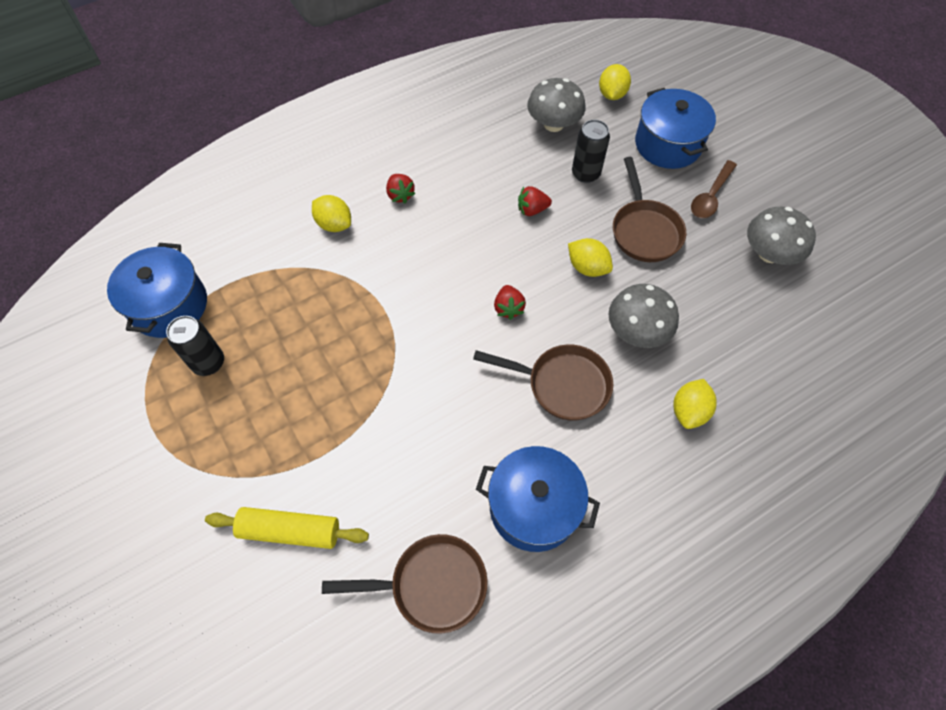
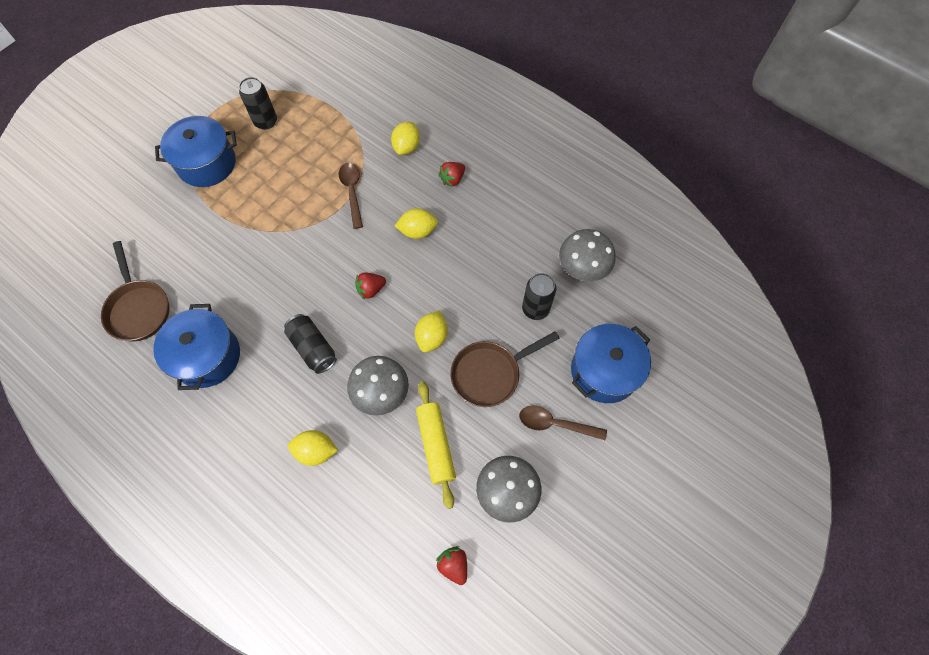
camera: 70 degrees right, 5 degrees up
blue pot [107,243,207,338] -> blue pot moved to [155,116,237,187]
yellow rolling pin [205,507,369,549] -> yellow rolling pin moved to [416,381,456,509]
brown pan [473,345,613,421] -> black can [284,314,337,374]
red strawberry [518,186,552,216] -> red strawberry moved to [436,546,467,585]
yellow lemon [599,64,631,100] -> yellow lemon moved to [395,208,438,239]
none -> brown spoon [339,163,363,229]

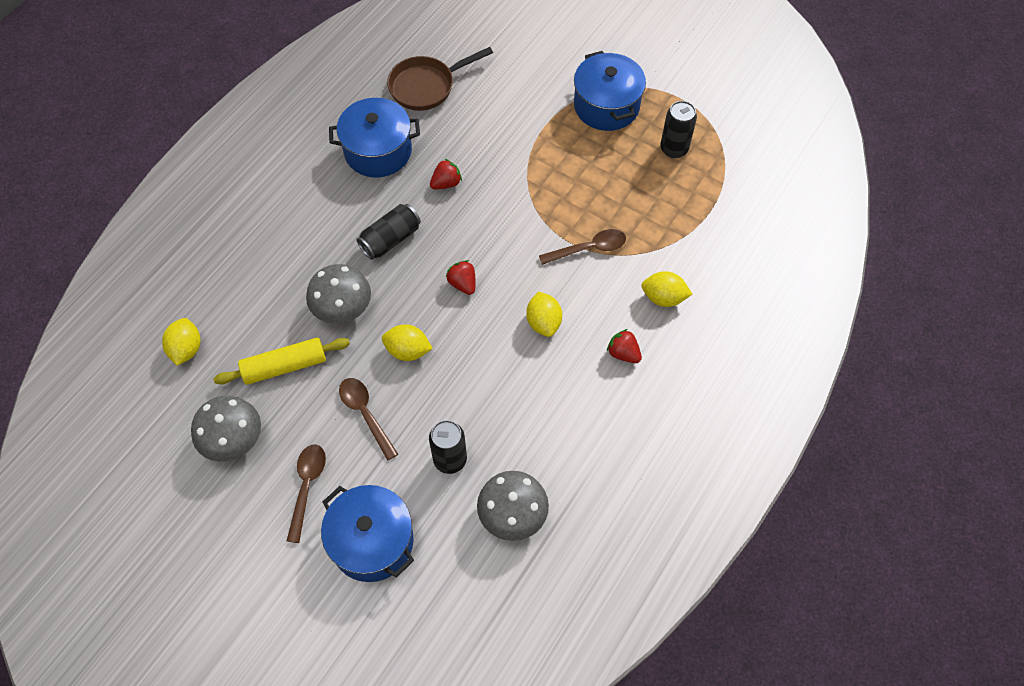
camera: 85 degrees right, 5 degrees down
yellow lemon [288,430,338,466] -> yellow lemon moved to [162,318,200,366]
red strawberry [436,546,467,585] -> red strawberry moved to [430,159,462,190]
brown pan [450,331,560,407] -> brown spoon [339,378,398,461]

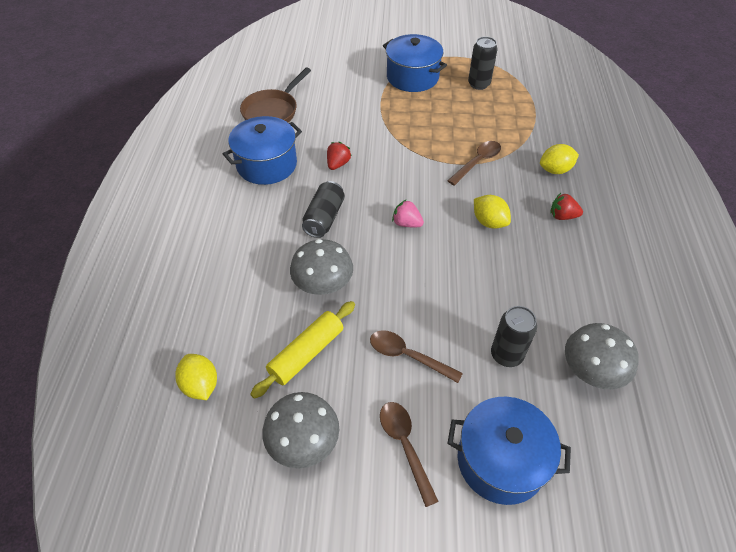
camera: 30 degrees left, 10 degrees down
yellow lemon [382,324,433,361] -> none
red strawberry [446,260,476,295] -> pink strawberry [392,199,424,227]

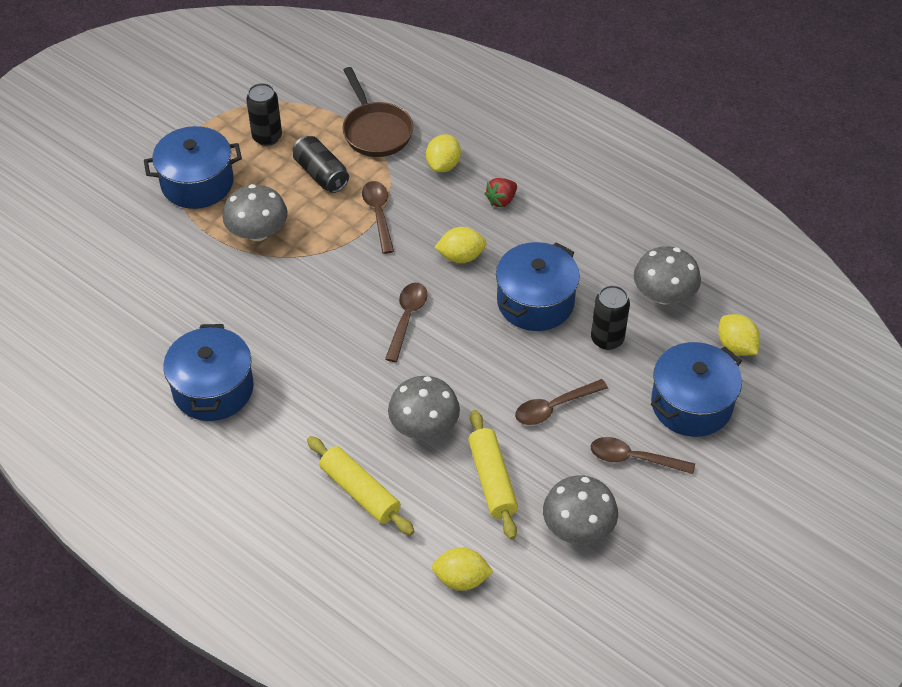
camera: 55 degrees left, 0 degrees up
brown pan [240,68,311,123] -> brown pan moved to [342,67,413,157]
black can [302,181,345,238] -> black can moved to [293,136,349,193]
red strawberry [327,142,352,170] -> none
pink strawberry [392,199,424,227] -> brown spoon [385,283,428,362]
none -> grey mushroom [222,184,288,241]
none -> yellow rolling pin [307,436,414,535]
none -> blue pot [496,242,580,331]
none -> yellow lemon [718,314,760,356]

